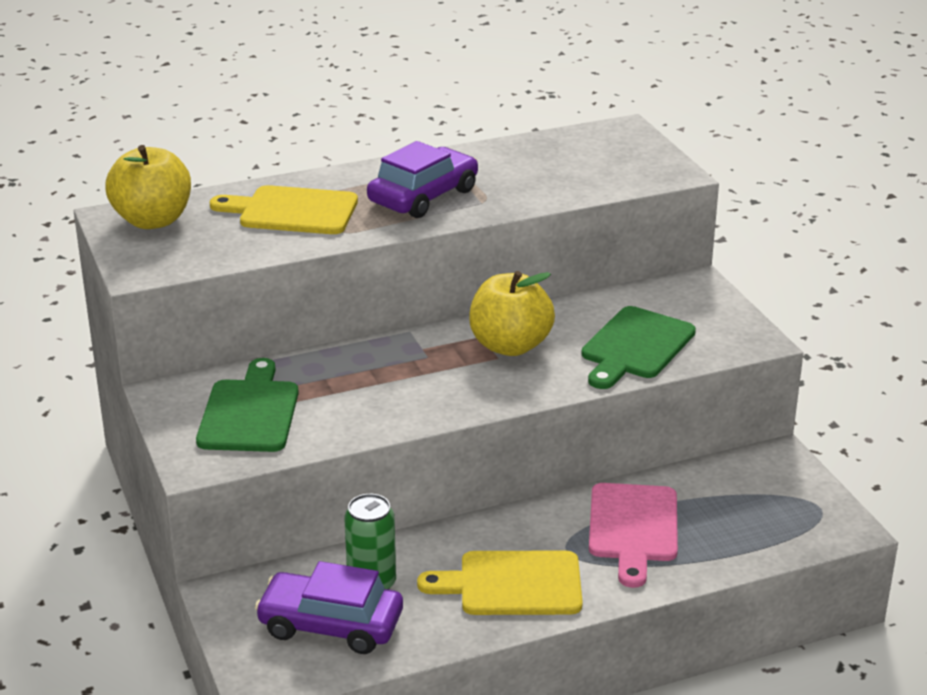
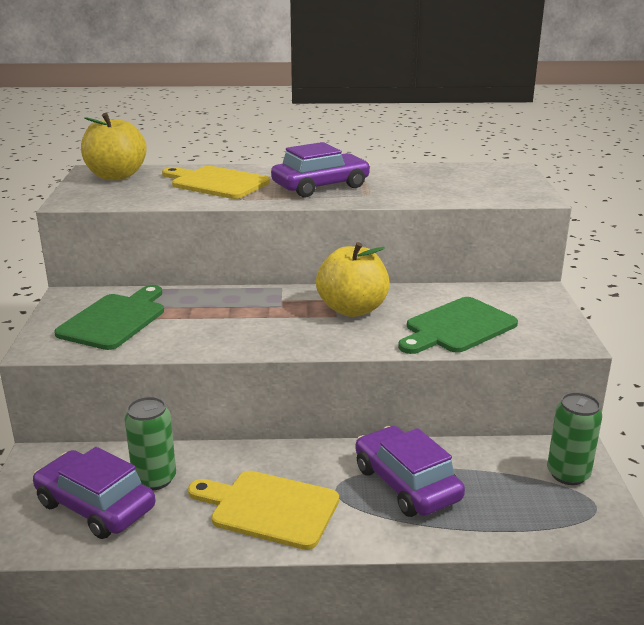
camera: 20 degrees right, 5 degrees down
pink cutting board [589,483,678,588] -> purple car [355,426,465,517]
none -> green can [547,392,602,485]

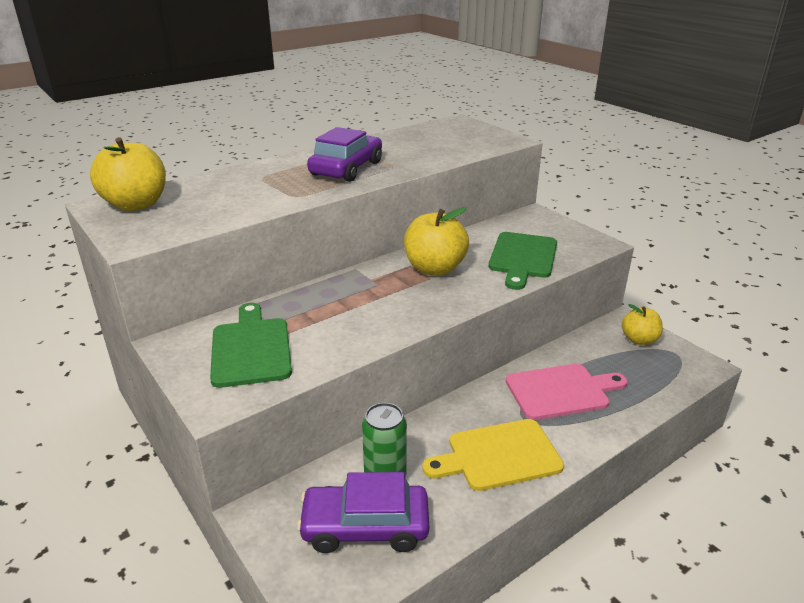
camera: 35 degrees left, 5 degrees up
yellow cutting board [162,166,270,199] -> none
purple car [355,426,465,517] -> pink cutting board [506,364,628,420]
green can [547,392,602,485] -> yellow apple [622,304,663,345]

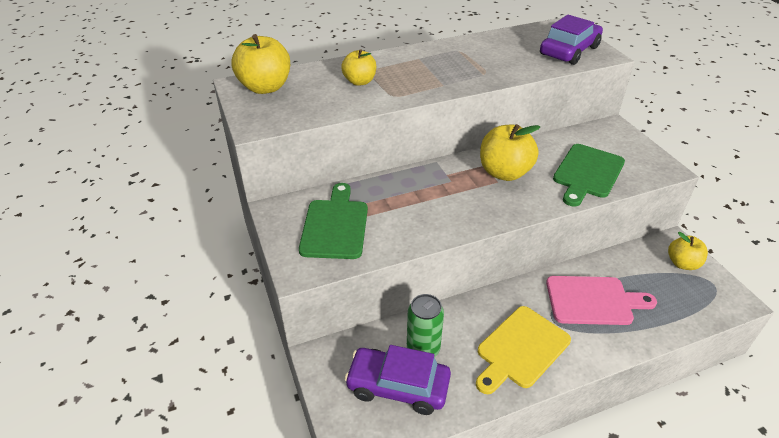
camera: 15 degrees right, 10 degrees up
purple car [307,127,382,182] -> purple car moved to [540,15,603,65]
yellow cutting board [422,419,564,491] -> yellow cutting board turned 45 degrees counterclockwise [476,306,571,394]
none -> yellow apple [341,49,376,86]

